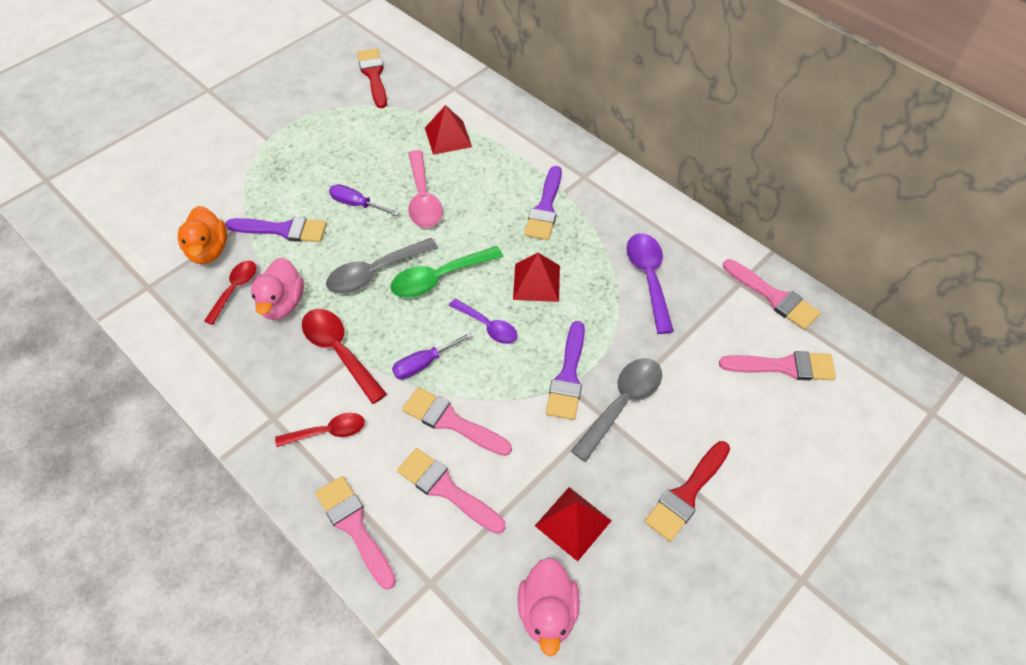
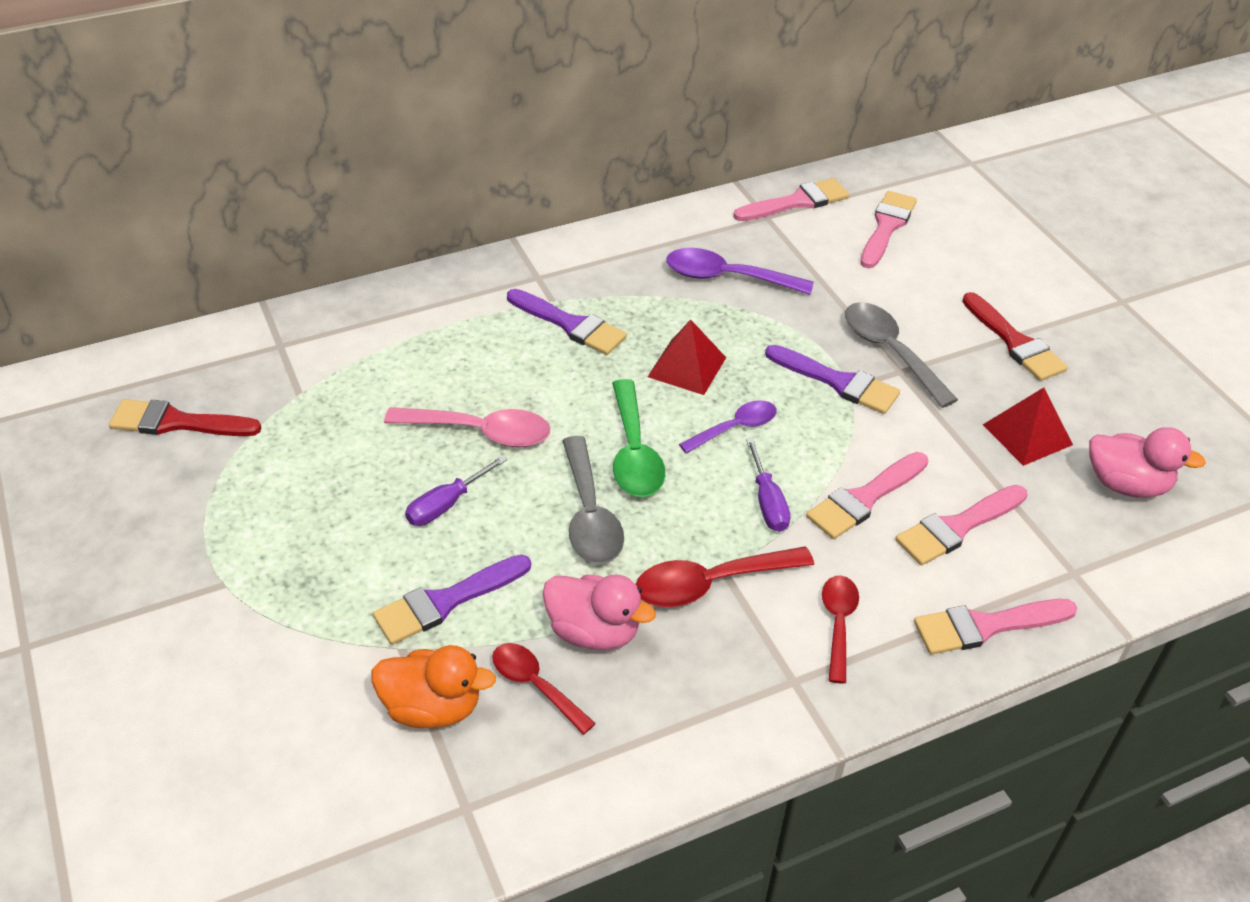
camera: 70 degrees left, 10 degrees down
purple brush [225,217,327,242] -> purple brush turned 150 degrees counterclockwise [373,554,531,645]
red pyramid [425,105,472,155] -> none

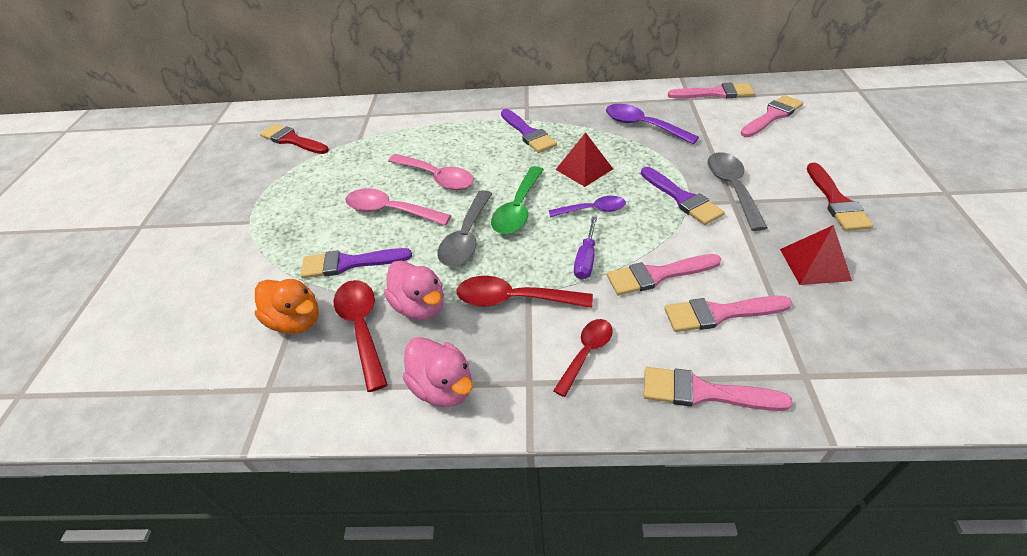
camera: 30 degrees right, 0 degrees up
purple screwdriver [405,455,507,526] -> pink spoon [346,188,451,225]
red spoon [492,643,596,735] -> red spoon [333,280,388,392], size x1.52
pink duck [1089,427,1206,498] -> pink duck moved to [402,337,473,408]

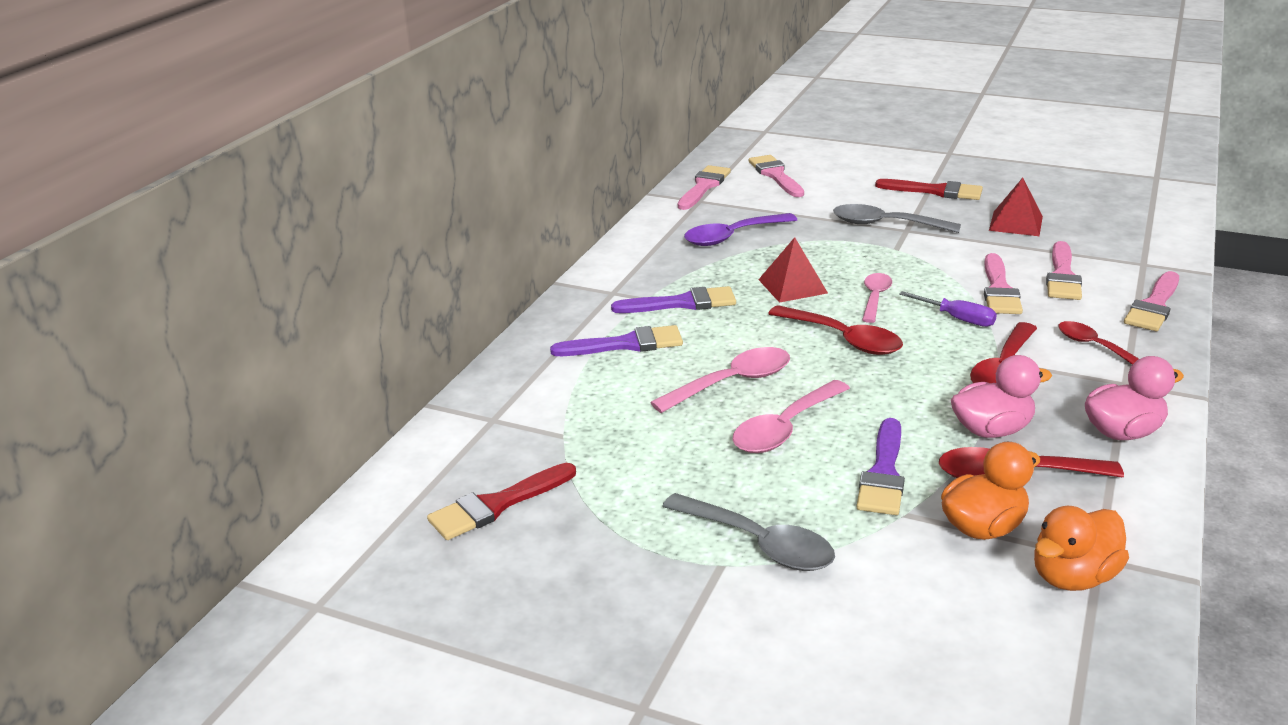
camera: 70 degrees left, 15 degrees down
grey spoon [438,190,493,266] -> grey spoon moved to [662,493,835,571]
green spoon [491,166,544,234] -> red spoon [768,305,903,355]
purple spoon [549,196,626,217] -> pink spoon [862,273,892,323]
purple brush [641,167,724,225] -> purple brush moved to [550,325,683,356]
none -> orange duck [1034,506,1129,591]

